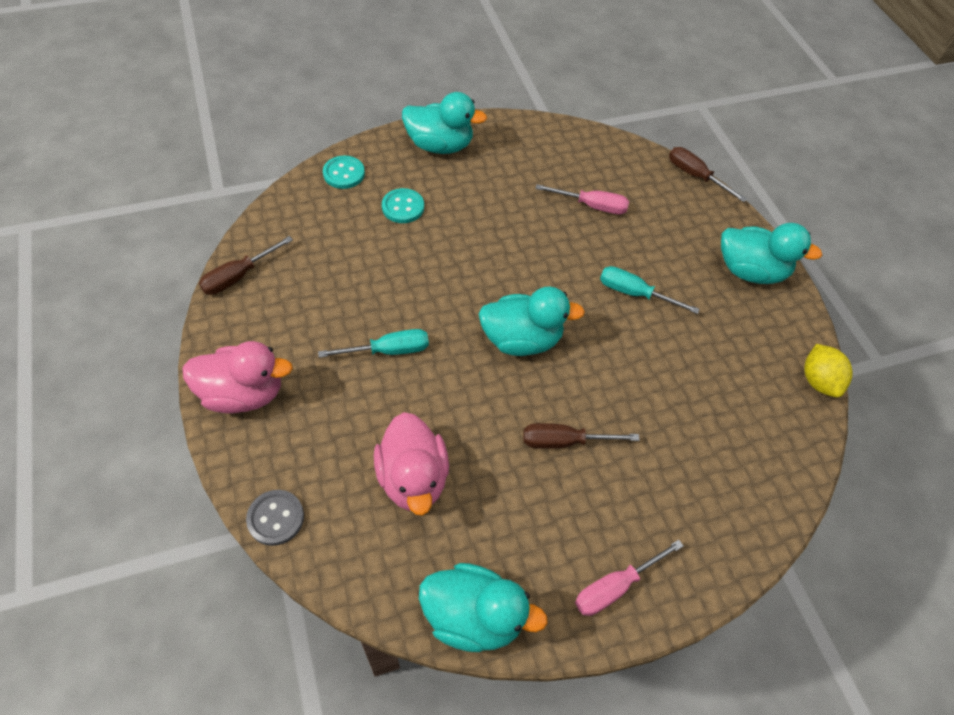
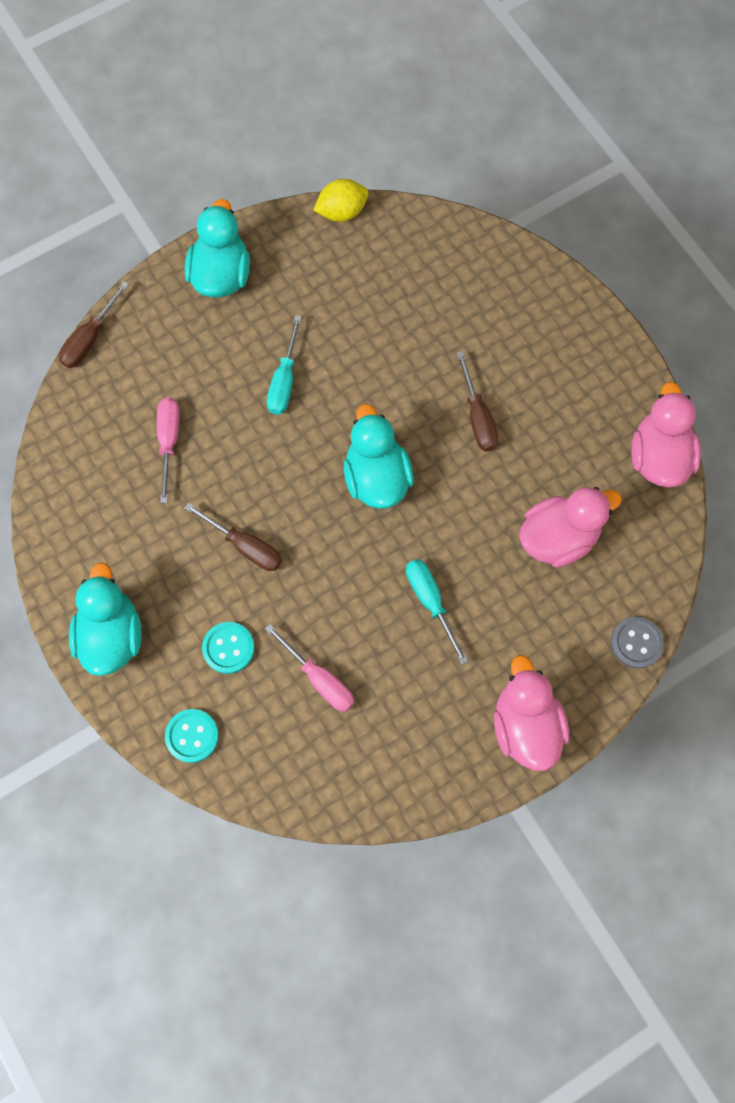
camera: 100 degrees left, 15 degrees up
brown screwdriver [199,236,293,295] -> brown screwdriver moved to [184,503,282,571]
turquoise duck [419,563,548,652] -> pink duck [631,382,701,488]
pink screwdriver [575,539,683,616] -> pink screwdriver moved to [265,624,354,712]

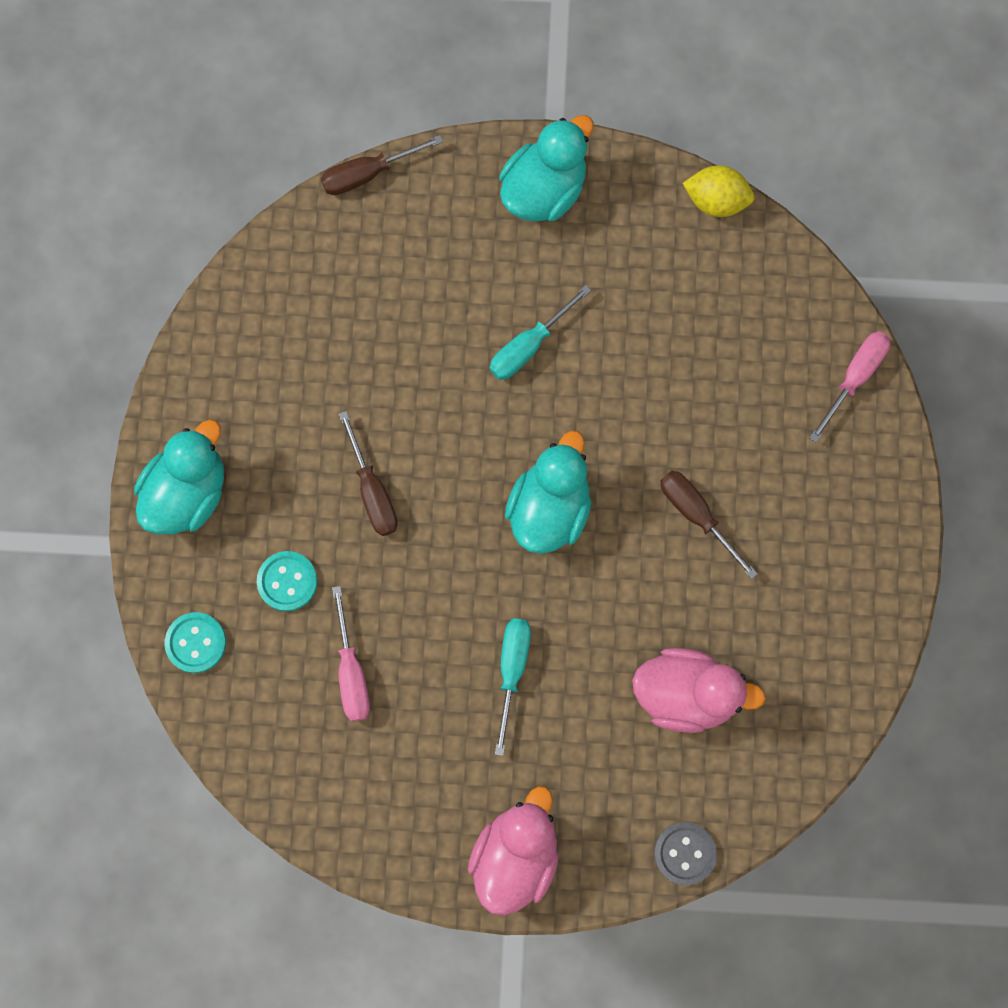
camera: 35 degrees right, 5 degrees up
pink screwdriver [157,398,180,503] -> pink screwdriver moved to [809,331,890,442]
brown screwdriver [457,352,499,451] -> brown screwdriver turned 120 degrees clockwise [660,471,758,579]
pink duck [631,382,701,488] -> none

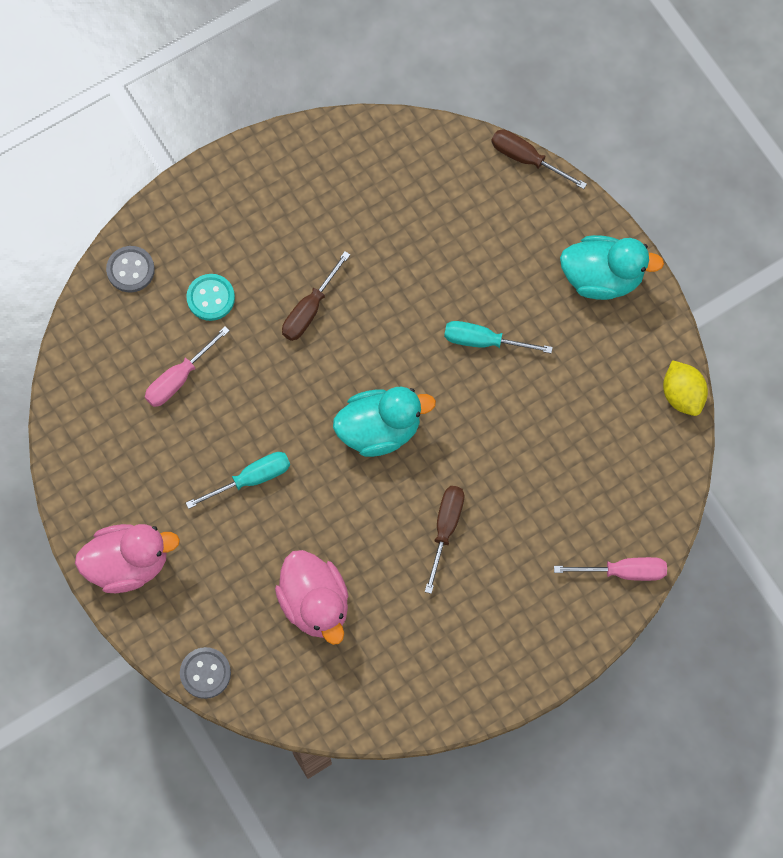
camera: 55 degrees right, 5 degrees down
turquoise duck [134,419,224,534] -> none
turquoise button [165,612,226,673] -> grey button [106,246,155,292]

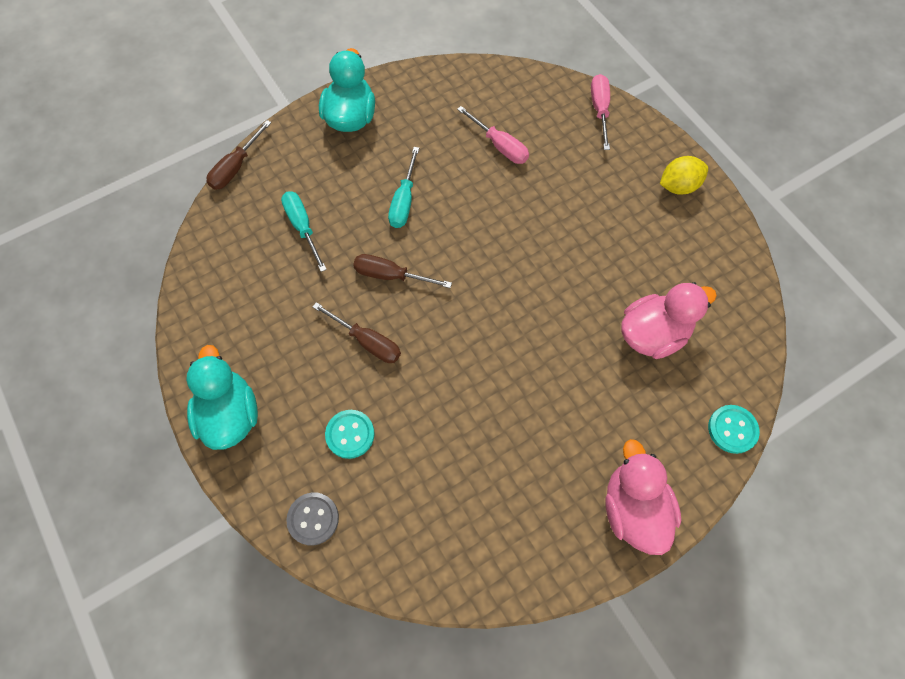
camera: 90 degrees left, 5 degrees down
pink screwdriver [145,326,230,407] -> pink screwdriver moved to [457,106,529,164]
grey button [180,647,231,699] -> turquoise button [708,405,760,454]
turquoise screwdriver [186,452,290,509] -> turquoise screwdriver moved to [281,191,327,272]
turquoise duck [333,387,436,457] -> turquoise duck moved to [186,345,258,450]
brown screwdriver [425,486,464,594] -> brown screwdriver moved to [353,254,452,288]
yellow lemon [663,360,708,416] -> yellow lemon moved to [660,156,708,195]

